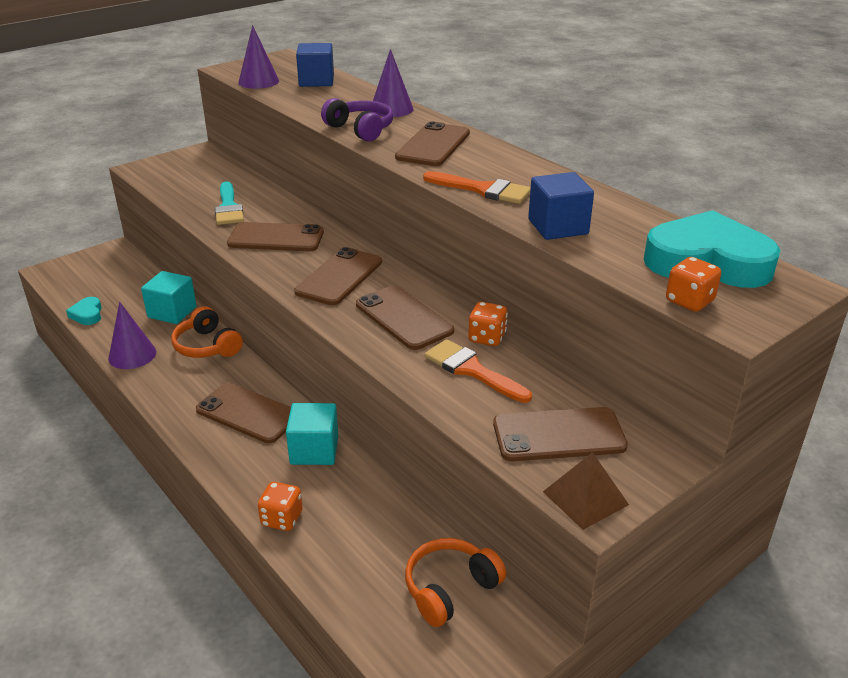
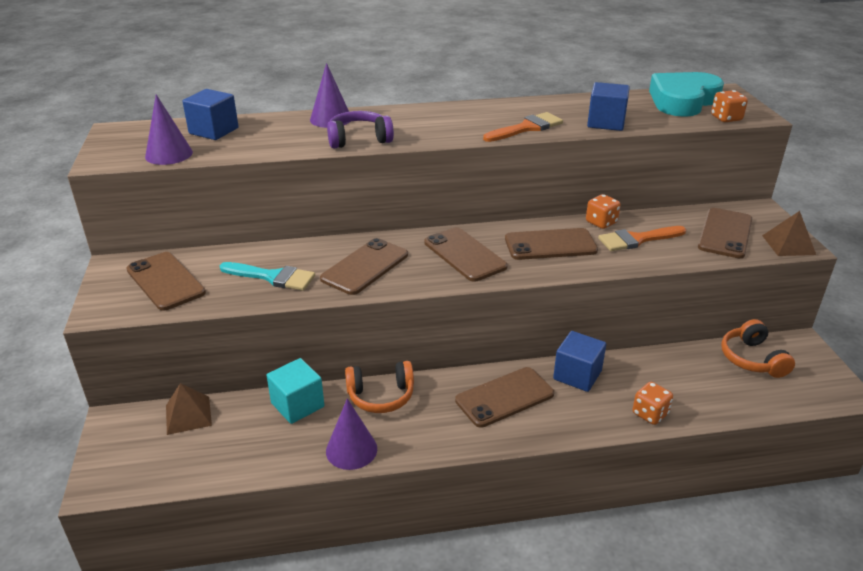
camera: 60 degrees left, 0 degrees up
turquoise heart [66,297,102,325] -> none
turquoise cube [286,403,338,465] -> blue cube [553,331,606,392]
brown phone [395,121,470,166] -> brown phone moved to [127,252,206,311]
none -> brown pyramid [166,383,212,435]

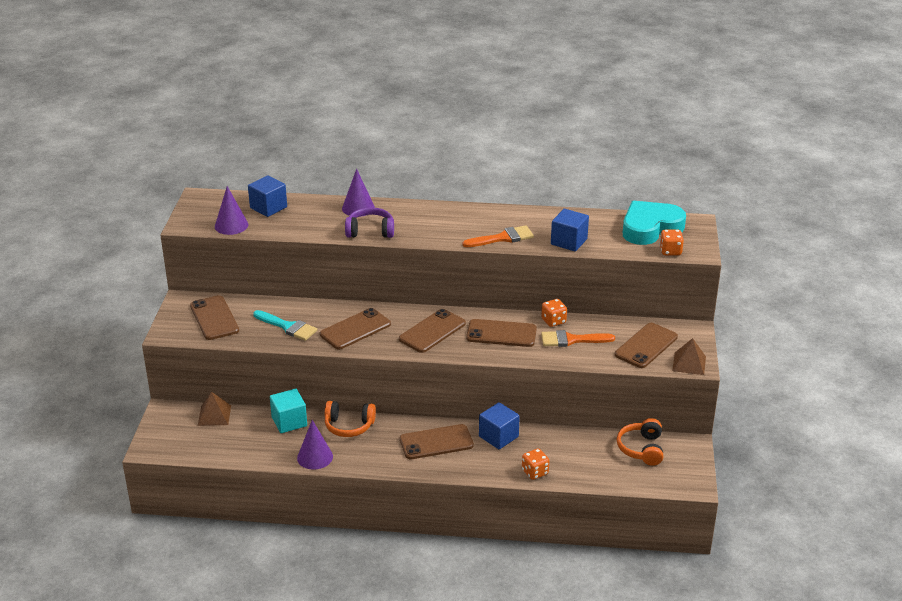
camera: 15 degrees right, 0 degrees up
brown phone [424,227,508,282] -> brown phone turned 60 degrees clockwise [399,309,466,353]

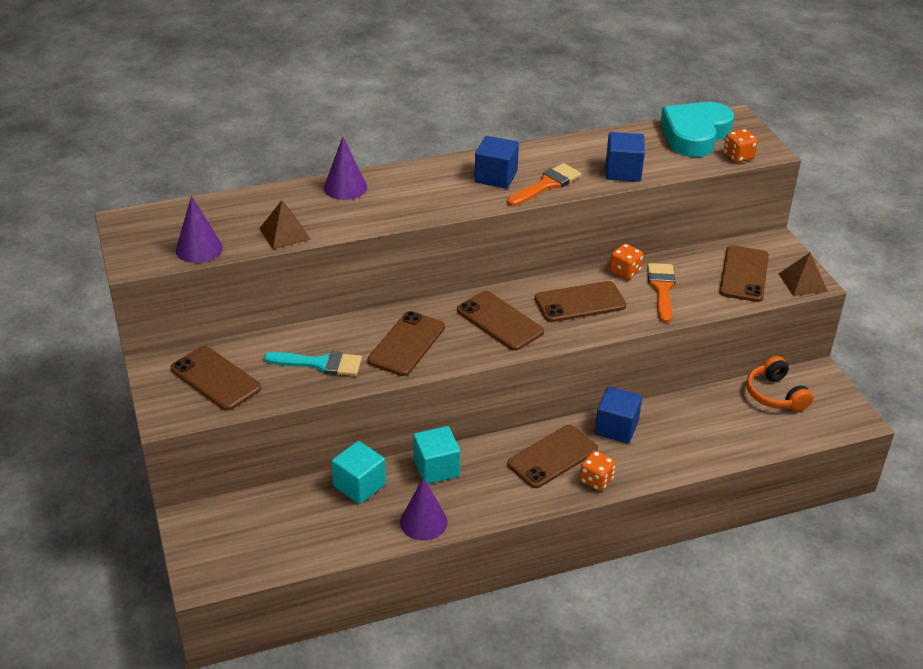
camera: 25 degrees left, 5 degrees up
brown pyramid [198,392,231,426] -> brown pyramid moved to [259,200,311,250]
blue cube [248,175,287,217] -> blue cube moved to [474,136,519,189]
orange headphones [325,401,376,437] -> turquoise cube [413,426,460,484]
purple headphones [345,207,394,238] -> none
brown phone [399,309,466,353] -> brown phone turned 60 degrees counterclockwise [457,291,544,351]
orange dice [522,448,549,480] -> orange dice moved to [580,451,616,491]
orange brush [541,330,615,347] -> orange brush turned 120 degrees clockwise [647,263,676,323]

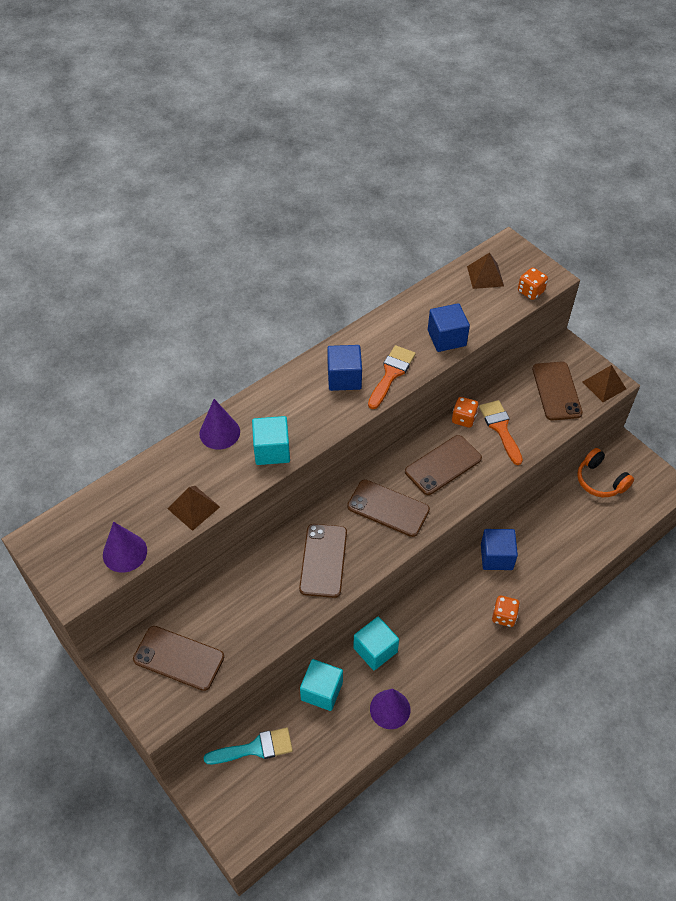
camera: 20 degrees left, 15 degrees up
turquoise brush [264,351,362,376] -> turquoise brush moved to [204,728,293,764]
brown phone [507,425,598,488] -> none
turquoise heart [660,102,734,157] -> brown pyramid [467,252,504,289]
none -> turquoise cube [252,416,290,465]

